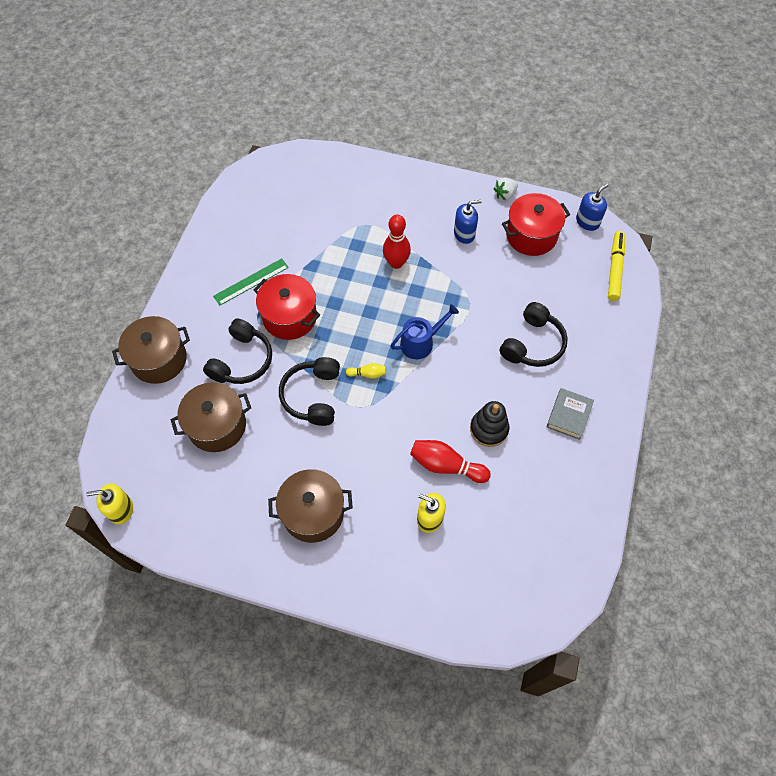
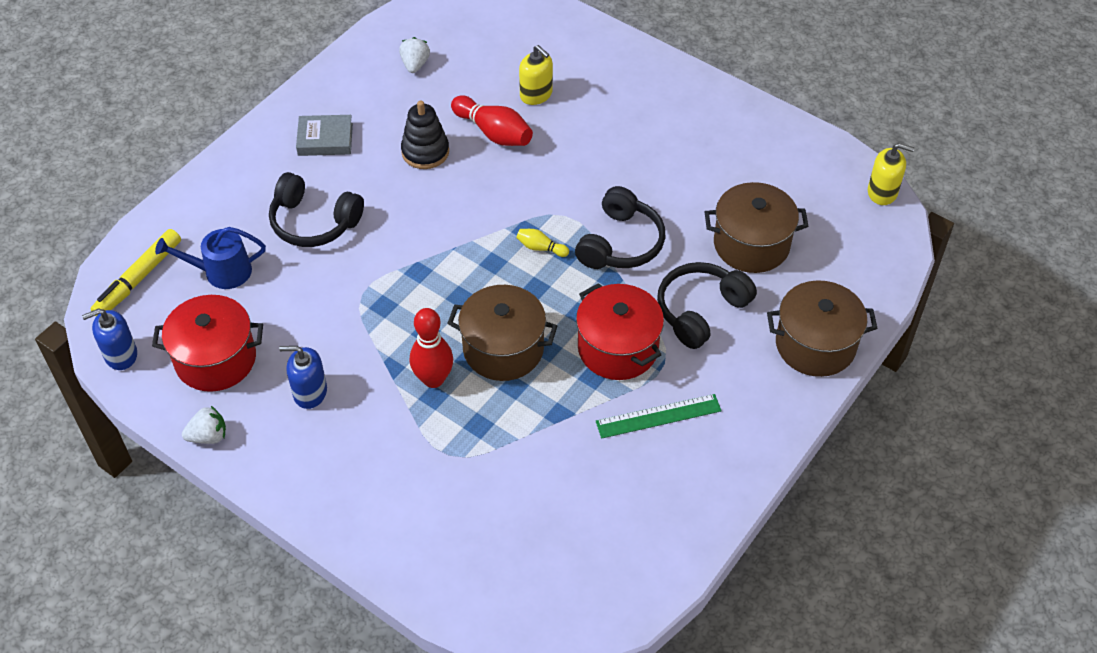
camera: 160 degrees left, 10 degrees down
brown pot [268,469,353,543] -> brown pot moved to [447,285,557,381]
blue watering can [391,304,459,359] -> blue watering can moved to [155,227,266,289]
black headphones [500,302,568,367] -> black headphones turned 120 degrees counterclockwise [269,172,364,247]
grey book [546,388,594,440] -> grey book turned 45 degrees clockwise [296,115,353,156]
none -> white strawberry [399,37,430,73]

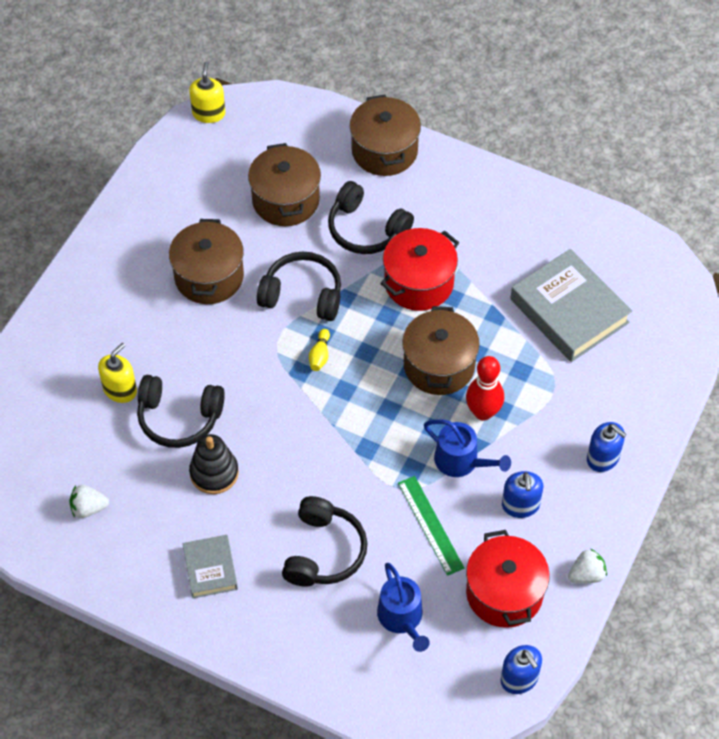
camera: 100 degrees left, 5 degrees up
yellow marker [91,229,181,316] -> none
white strawberry [182,406,226,444] -> white strawberry turned 90 degrees clockwise [568,548,607,584]
red bowling pin [451,95,533,146] -> black headphones [137,375,225,448]
green ruler [596,394,722,439] -> green ruler moved to [398,476,464,576]
none -> brown pot [169,219,244,304]
none -> blue watering can [424,419,511,477]
none -> grey book [510,249,632,362]
none -> blue soap dispenser [587,422,627,472]

